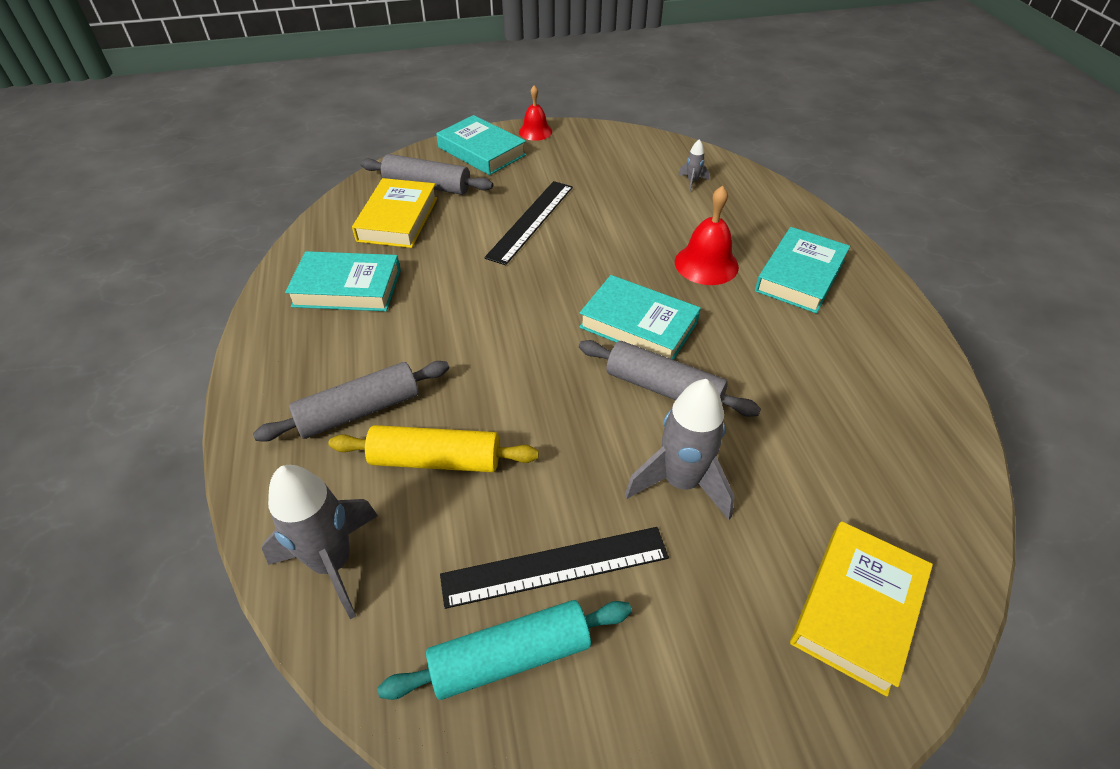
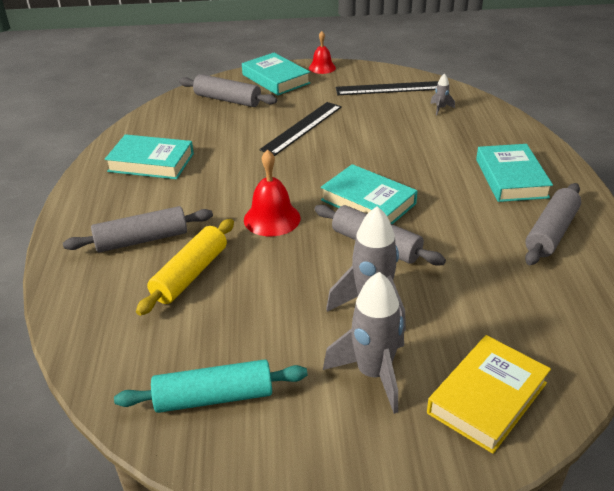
camera: 10 degrees right, 10 degrees down
grey rocket [262,465,378,619] -> grey rocket moved to [323,272,404,414]
yellow rolling pin [328,425,539,472] -> yellow rolling pin turned 75 degrees counterclockwise [136,219,234,316]
yellow book [352,178,438,248] -> none
black ruler [440,527,669,609] -> black ruler moved to [336,81,438,95]
red bell [675,186,739,285] -> red bell moved to [244,150,301,236]
turquoise book [755,227,850,314] -> turquoise book turned 45 degrees counterclockwise [476,144,553,202]
none -> grey rolling pin [525,183,581,265]

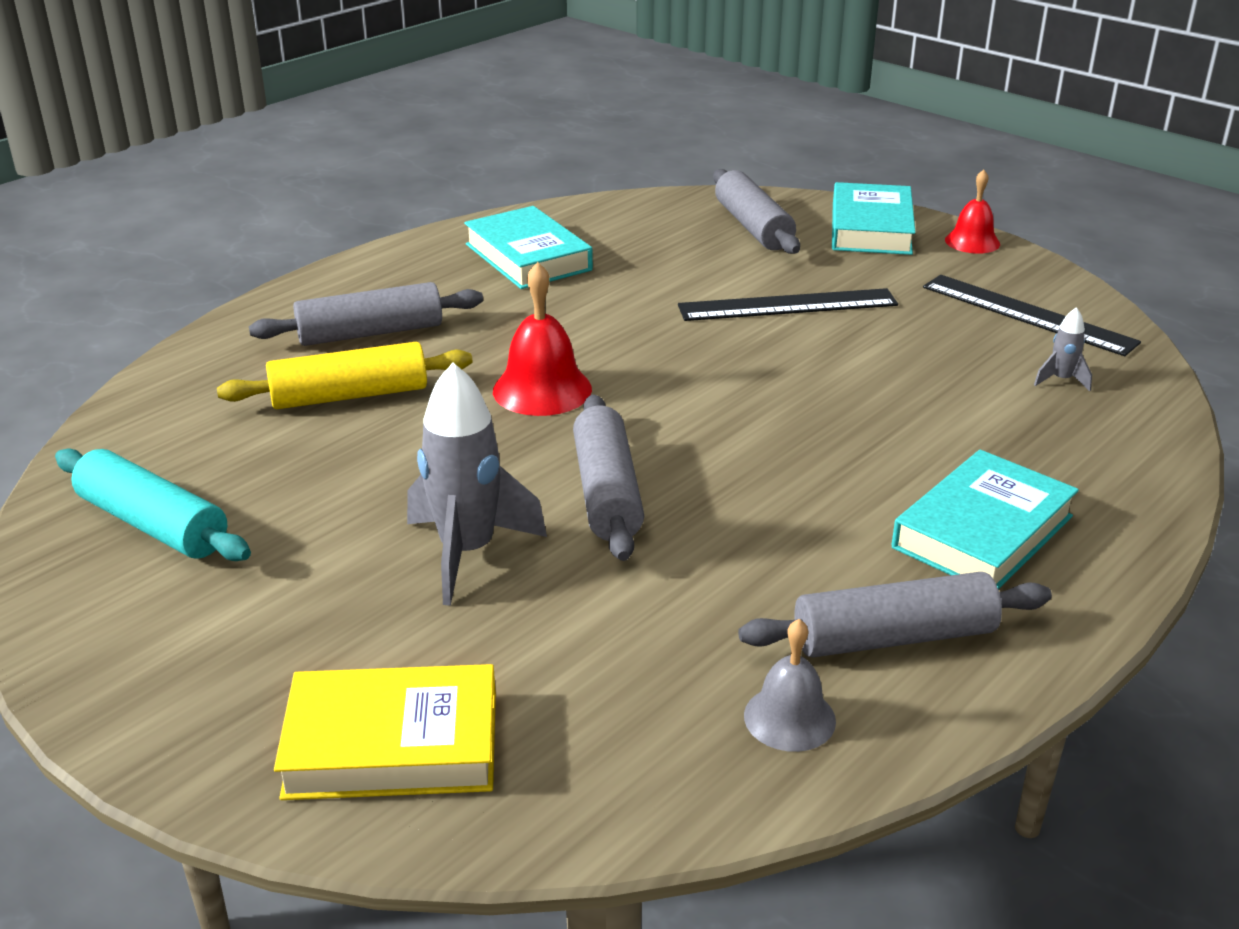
camera: 45 degrees right, 5 degrees down
grey rolling pin [63,206,213,253] -> grey rolling pin turned 45 degrees counterclockwise [249,282,483,346]
turquoise book [321,164,417,224] -> none
grey rocket [323,272,404,414] -> none
none -> grey bell [744,619,836,752]

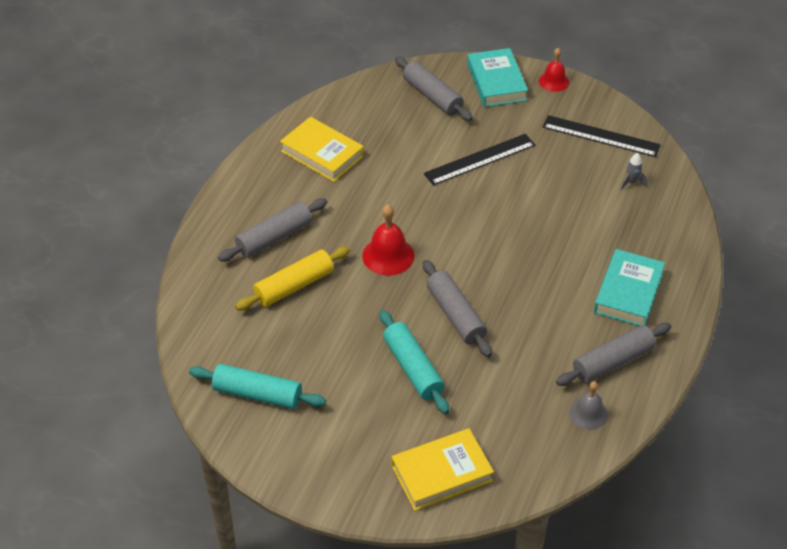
camera: 20 degrees left, 15 degrees up
grey rocket [407,363,547,606] -> turquoise rolling pin [380,310,449,414]
turquoise book [464,206,593,289] -> yellow book [280,117,364,182]

